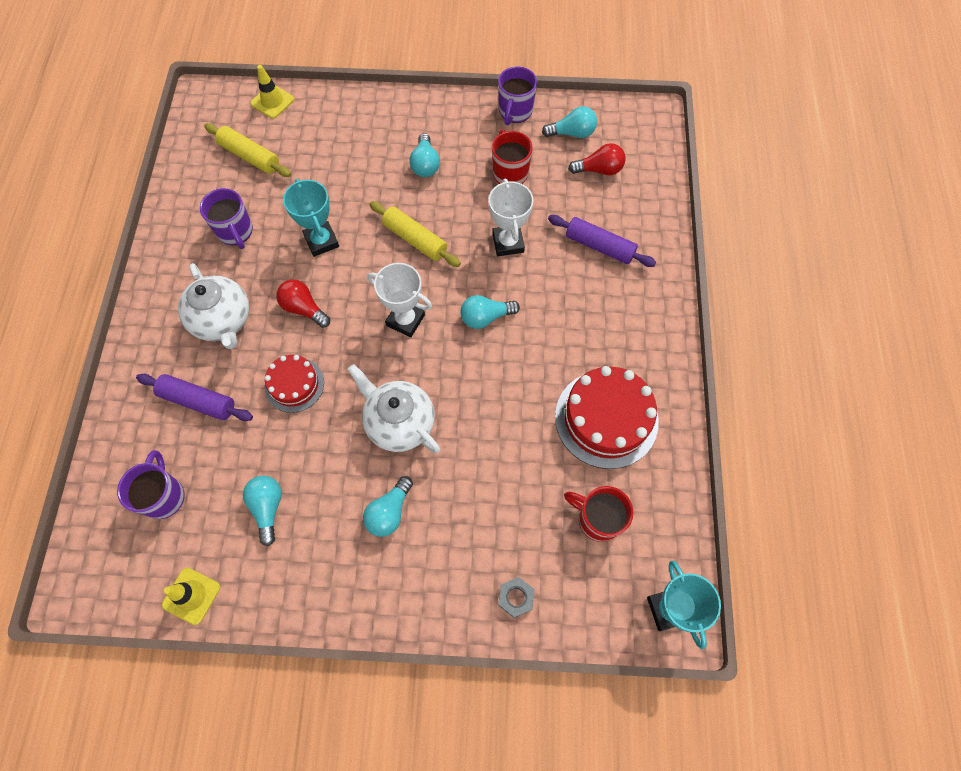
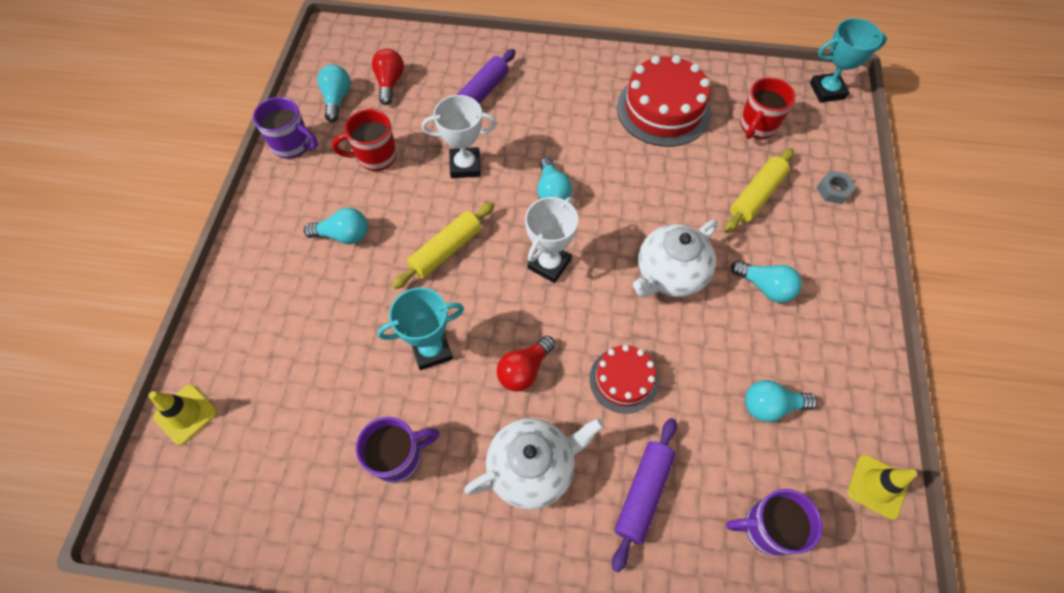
camera: 85 degrees left, 5 degrees down
yellow rolling pin [204,123,291,177] -> yellow rolling pin moved to [724,148,794,233]

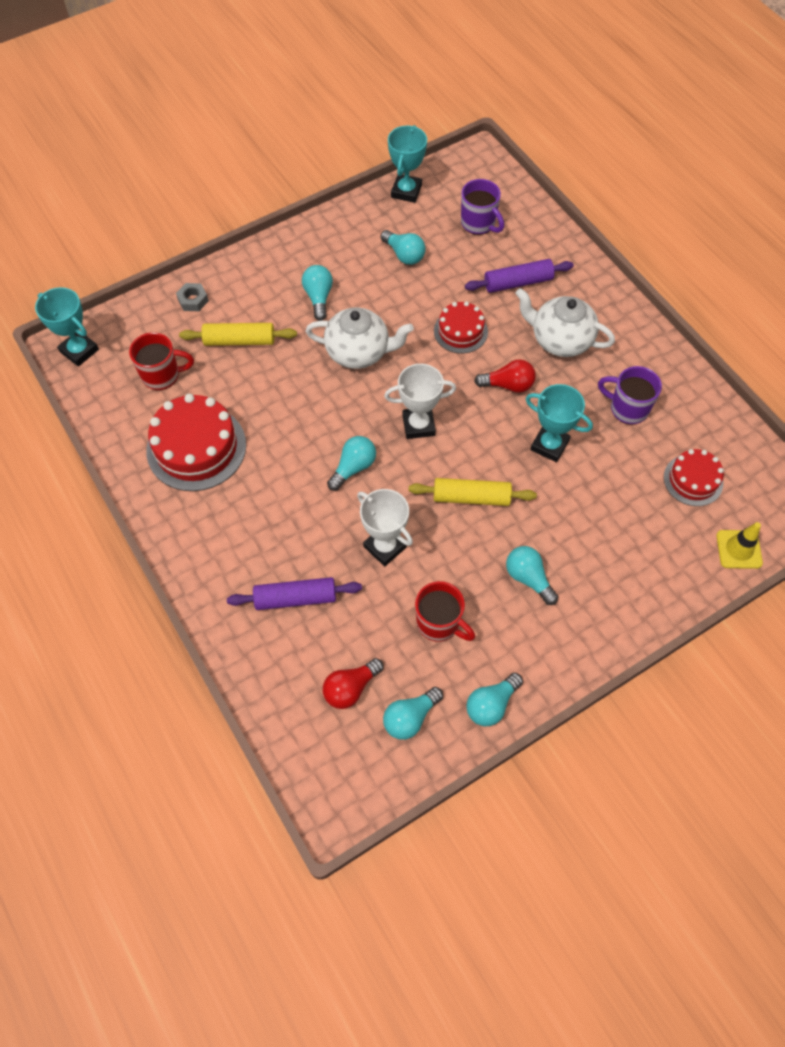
camera: 130 degrees left, 0 degrees up
purple mug [253,97,318,159] -> turquoise light bulb [466,673,523,726]
yellow traffic cone [847,454,917,520] -> turquoise trophy [388,125,427,203]
none -> red cake [664,449,724,506]

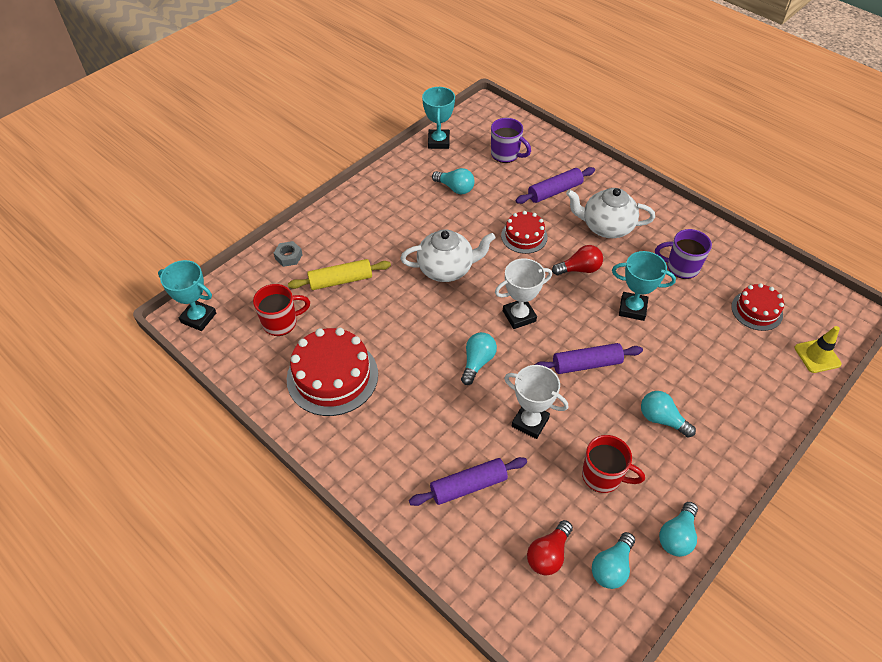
camera: 15 degrees left, 10 degrees down
turquoise light bulb [302,265,333,321] -> none
yellow rolling pin [409,478,537,506] -> purple rolling pin [535,343,643,374]

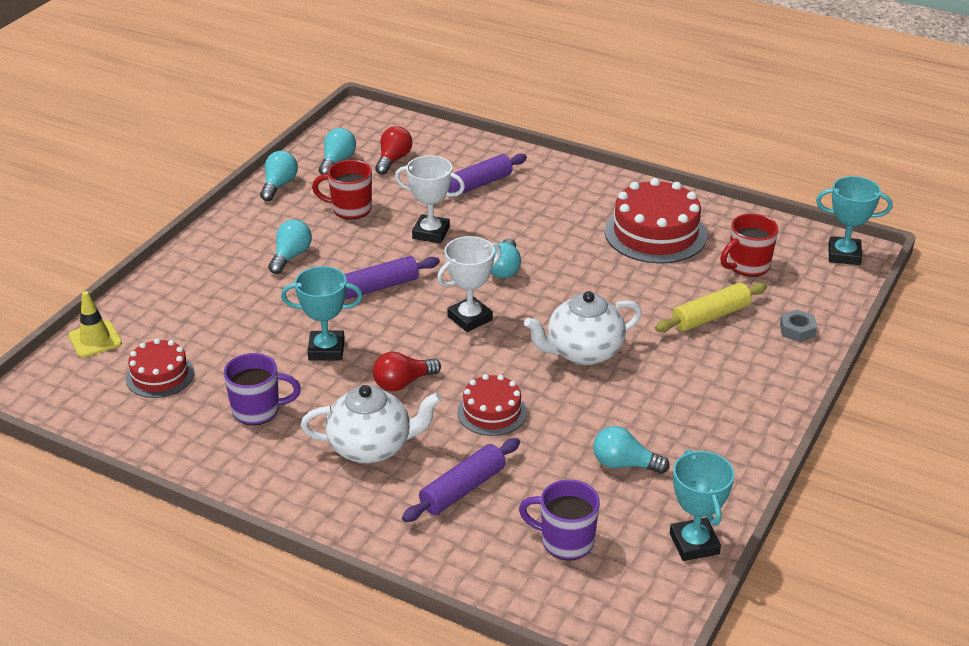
camera: 165 degrees right, 15 degrees down
turquoise light bulb [641,391,696,437] -> turquoise light bulb turned 90 degrees counterclockwise [268,219,312,274]

